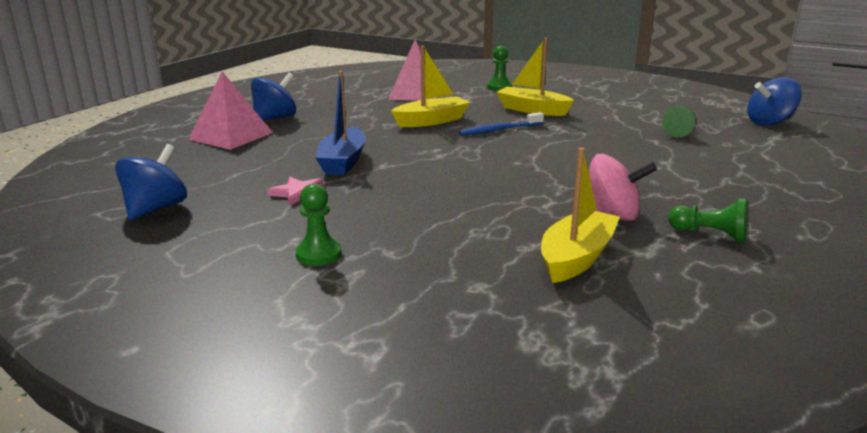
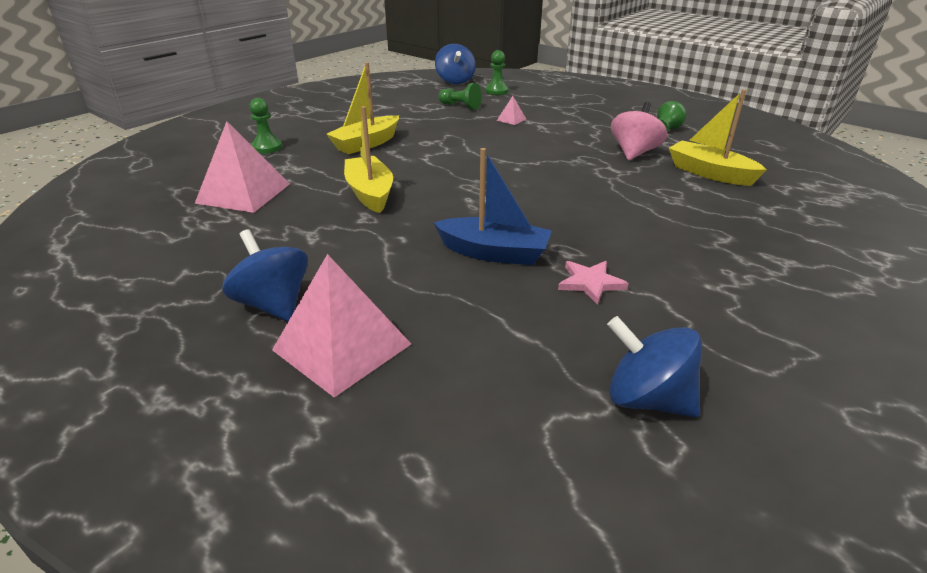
camera: 80 degrees left, 10 degrees up
green pawn [295,184,342,266] -> green pawn moved to [485,50,509,95]
blue toothbrush [459,112,544,136] -> none
none -> pink pyramid [497,96,526,125]

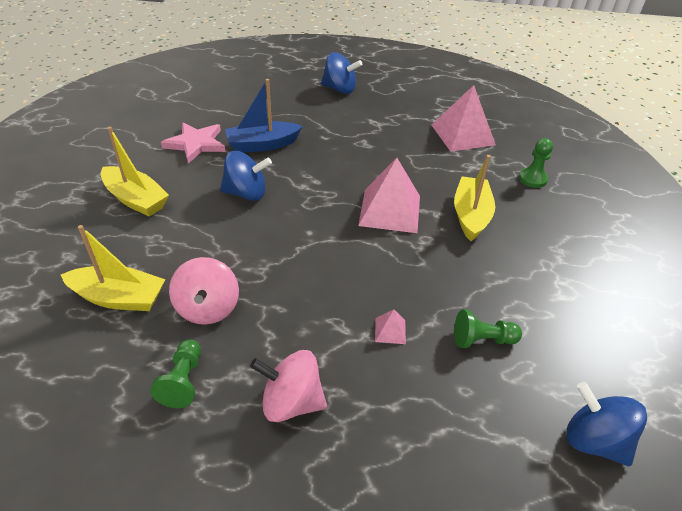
camera: 145 degrees right, 10 degrees up
pink pyramid [272,254,411,397] -> pink pyramid moved to [358,158,420,233]
yellow boat [344,106,393,213] -> yellow boat moved to [101,127,169,217]
green pawn [485,50,509,95] -> none
pink star [558,261,629,305] -> pink star [161,122,225,164], size x1.53
blue spinning top [607,316,702,417] -> blue spinning top moved to [220,151,272,201]
none -> pink spinning top [250,350,327,422]

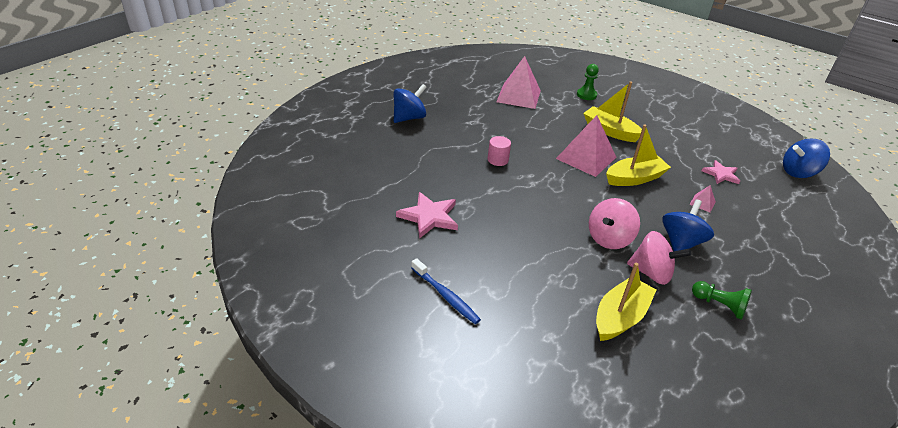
camera: 60 degrees left, 5 degrees down
yellow boat [101,127,169,217] -> yellow boat moved to [606,125,671,186]
blue spinning top [220,151,272,201] -> blue spinning top moved to [662,199,714,251]
blue boat [225,79,303,152] -> none
pink spinning top [250,350,327,422] -> pink spinning top moved to [589,198,640,249]
green pawn [454,309,522,348] -> pink star [702,160,740,184]
none -> blue toothbrush [411,258,481,324]
none -> pink cylinder [488,136,511,166]

